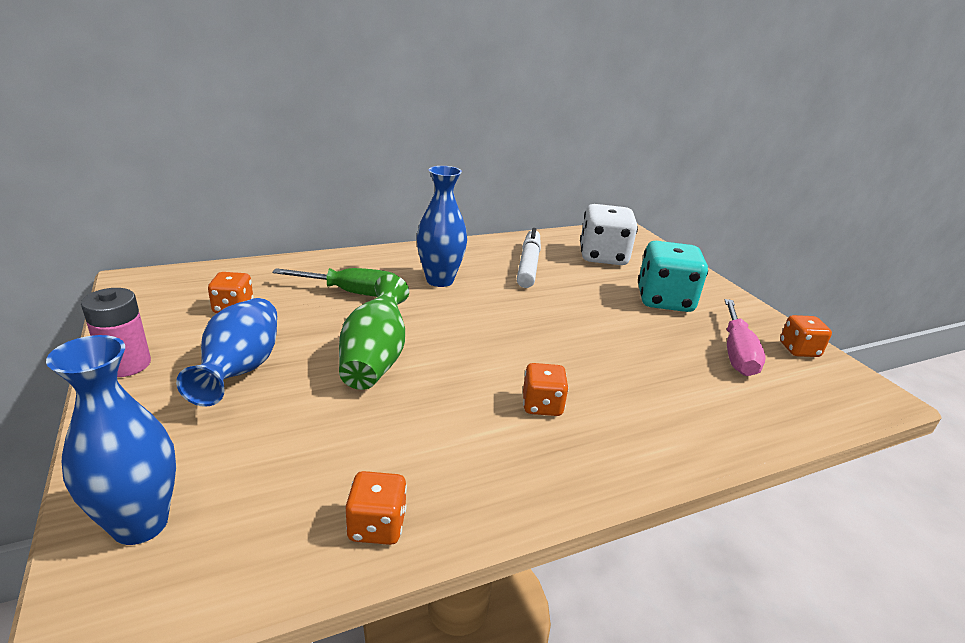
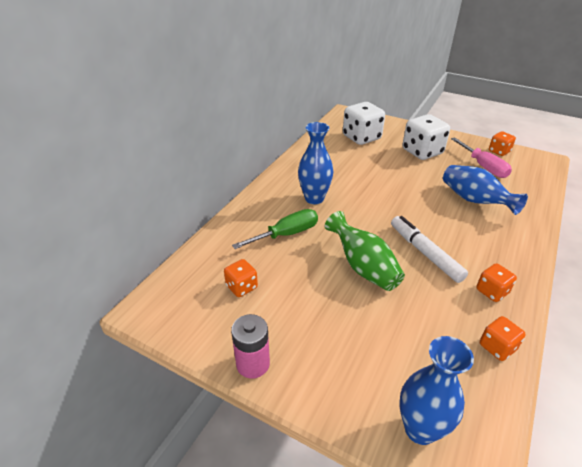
camera: 35 degrees left, 10 degrees up
blue vase [176,298,277,407] -> blue vase moved to [443,165,528,215]
white marker [517,228,541,288] -> white marker moved to [391,216,468,283]
orange dice [523,363,569,416] -> orange dice moved to [476,263,517,302]
turquoise dice [638,241,708,312] -> white dice [402,114,450,160]

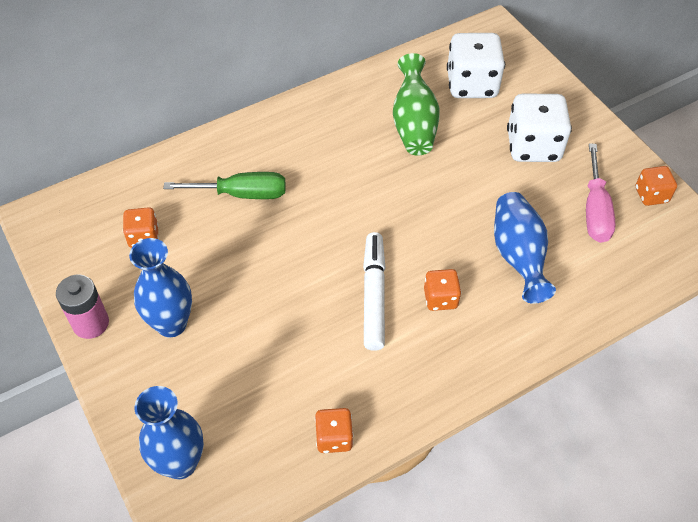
camera: 30 degrees right, 15 degrees up
blue vase [298,122,333,204] -> blue vase moved to [129,238,192,337]
green vase [325,211,405,291] -> green vase moved to [393,53,440,156]
orange dice [476,263,517,302] -> orange dice moved to [424,269,461,311]

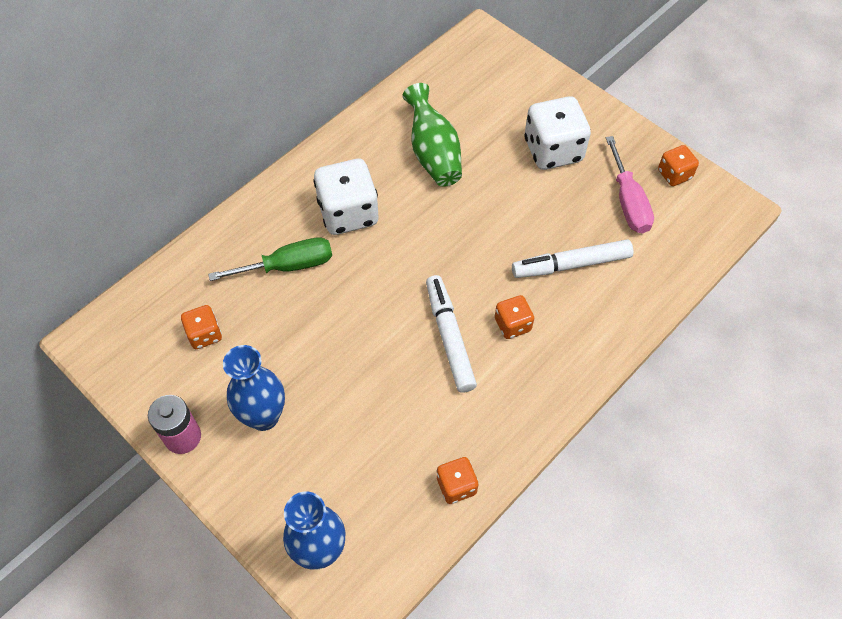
camera: 15 degrees left, 5 degrees up
white dice [447,33,505,98] -> white dice moved to [313,159,378,235]
blue vase [494,192,556,304] -> white marker [512,239,633,278]

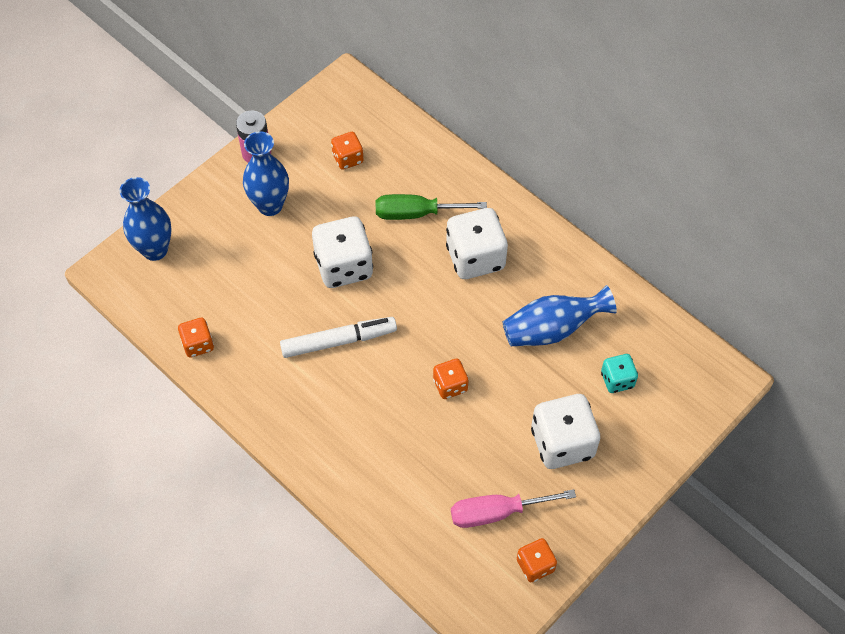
camera: 90 degrees right, 0 degrees up
green screwdriver [208,237,332,281] -> green screwdriver turned 105 degrees clockwise [376,194,487,220]
green vase [402,83,462,187] -> blue vase [502,285,617,346]
orange dice [495,295,534,339] -> orange dice moved to [433,359,469,399]
white marker [512,239,633,278] -> none
none -> white dice [312,217,373,288]
none -> turquoise dice [601,354,638,393]

